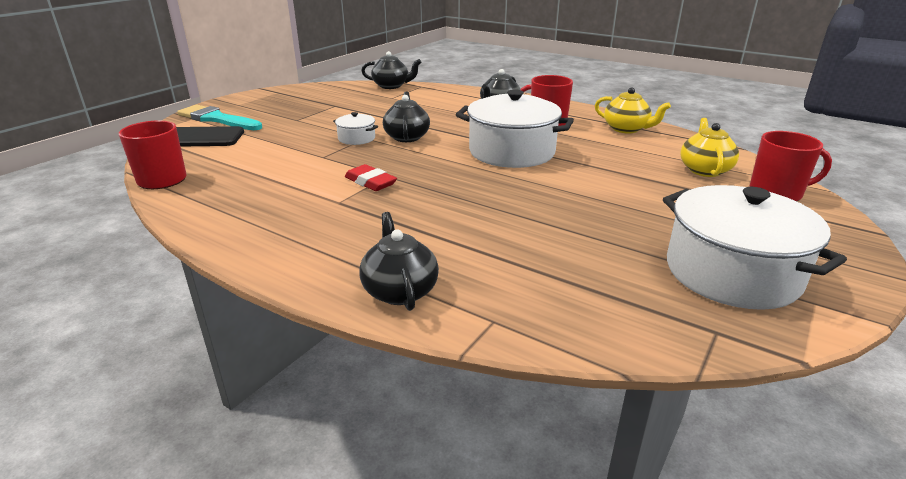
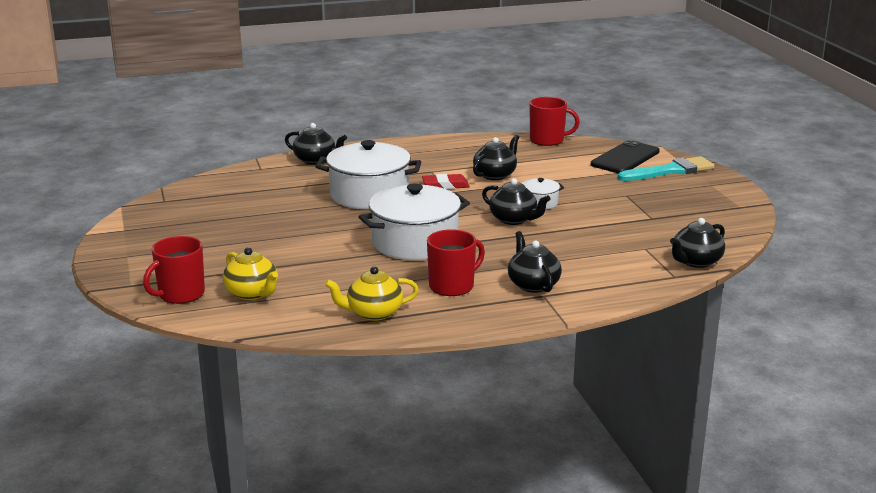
camera: 130 degrees right, 5 degrees down
white pot [663,185,847,310] -> white pot moved to [315,140,421,209]
none -> black teapot [473,135,520,180]

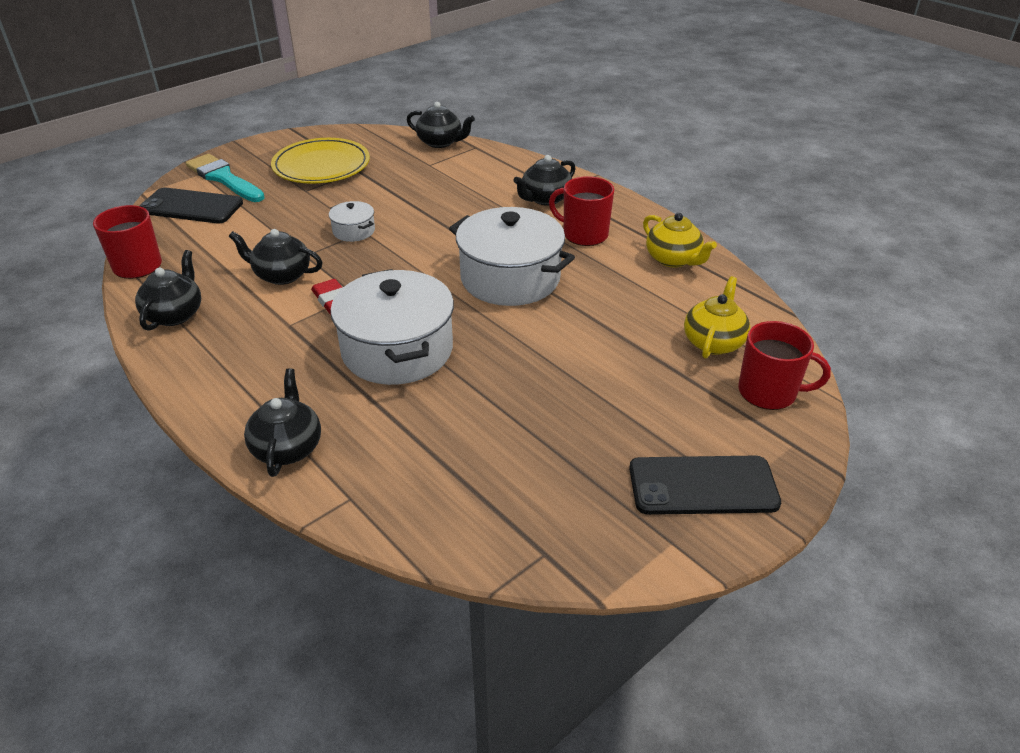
camera: 115 degrees left, 15 degrees up
black teapot [482,178,551,225] -> black teapot moved to [135,250,201,331]
none -> yellow plate [271,138,370,184]
none -> black phone [629,456,781,515]

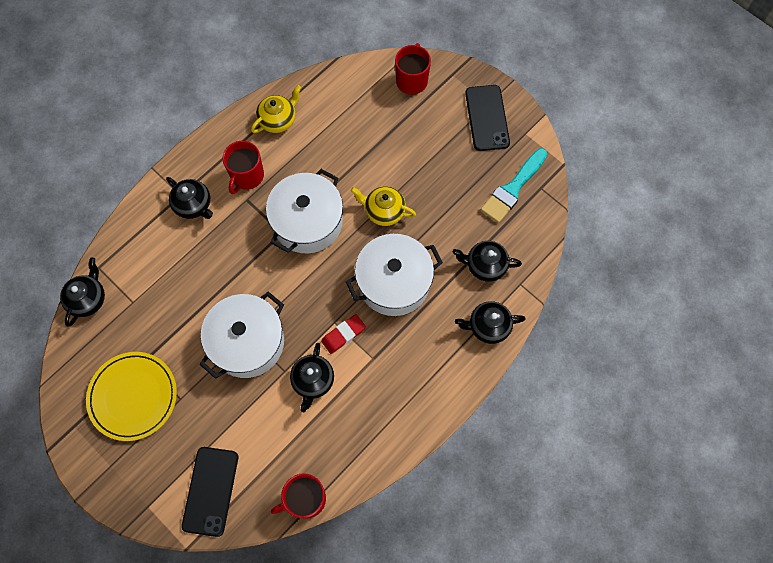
camera: 95 degrees left, 30 degrees up
black teapot [135,250,201,331] -> black teapot moved to [453,241,522,282]
turquoise brush [186,154,265,202] -> turquoise brush moved to [481,148,547,223]
white pot [329,201,375,242] -> white pot [200,291,284,379], size x2.19
yellow teapot [684,276,750,359] -> yellow teapot moved to [351,186,416,226]

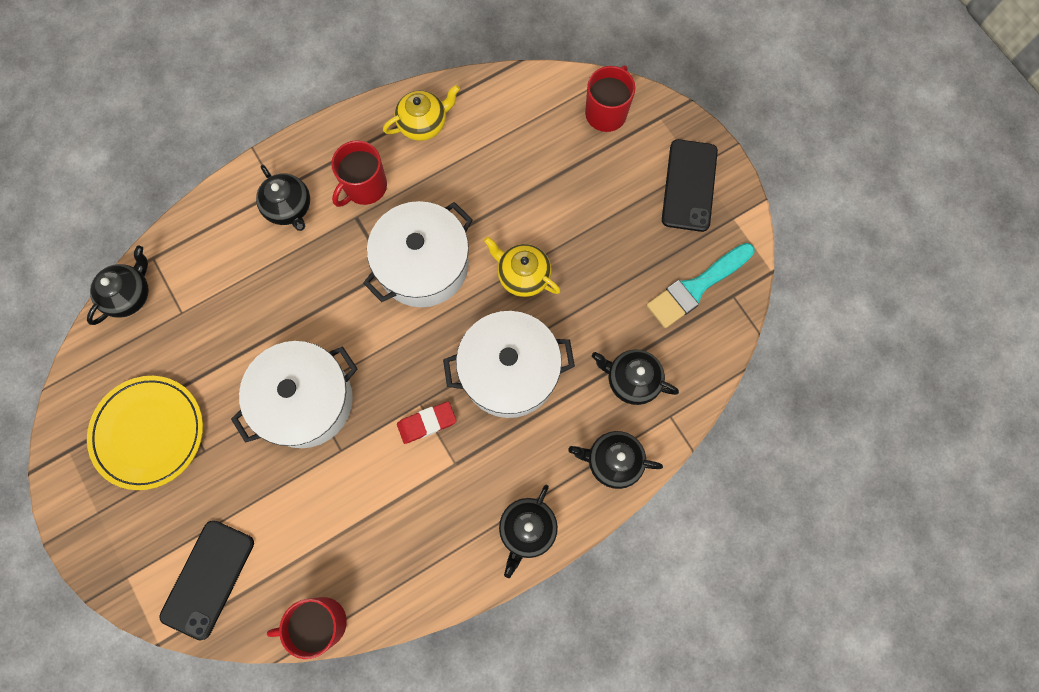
camera: 15 degrees right, 5 degrees up
black teapot [290,343,334,412] -> black teapot moved to [499,485,558,578]

